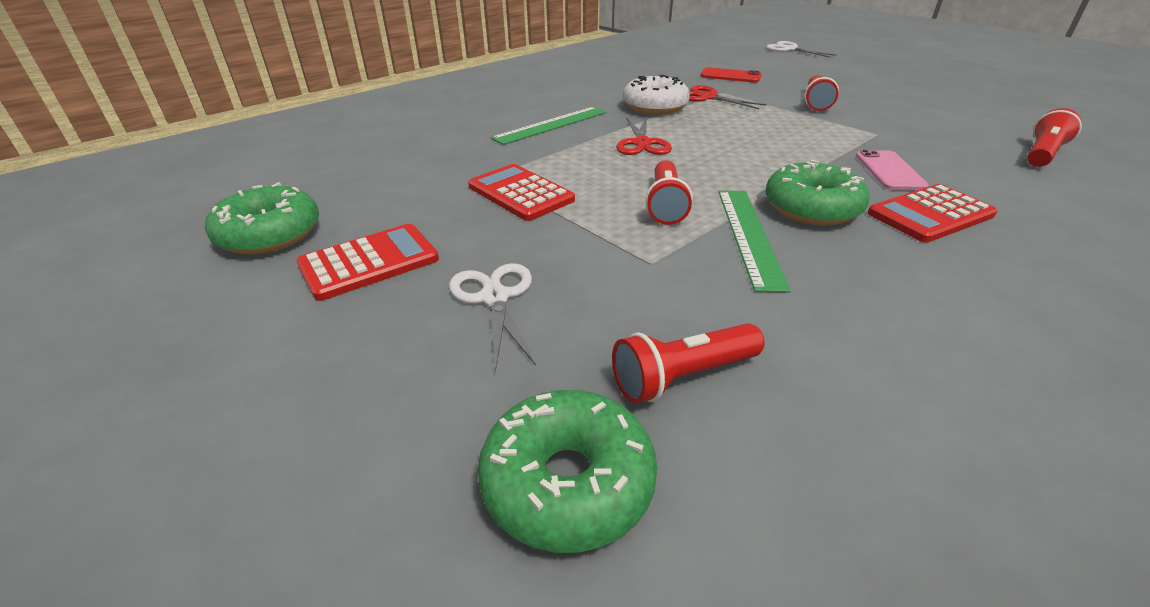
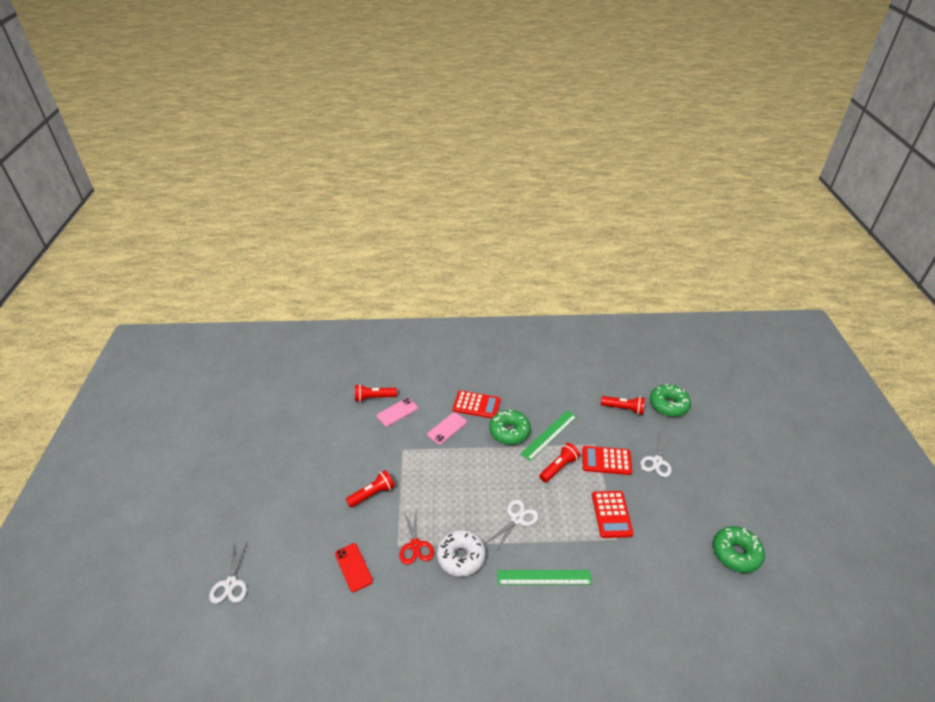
camera: 140 degrees left, 5 degrees up
red calculator [297,224,439,301] -> red calculator moved to [582,446,632,475]
red scissors [616,117,672,155] -> white scissors [487,500,538,550]
none -> pink phone [377,398,418,427]

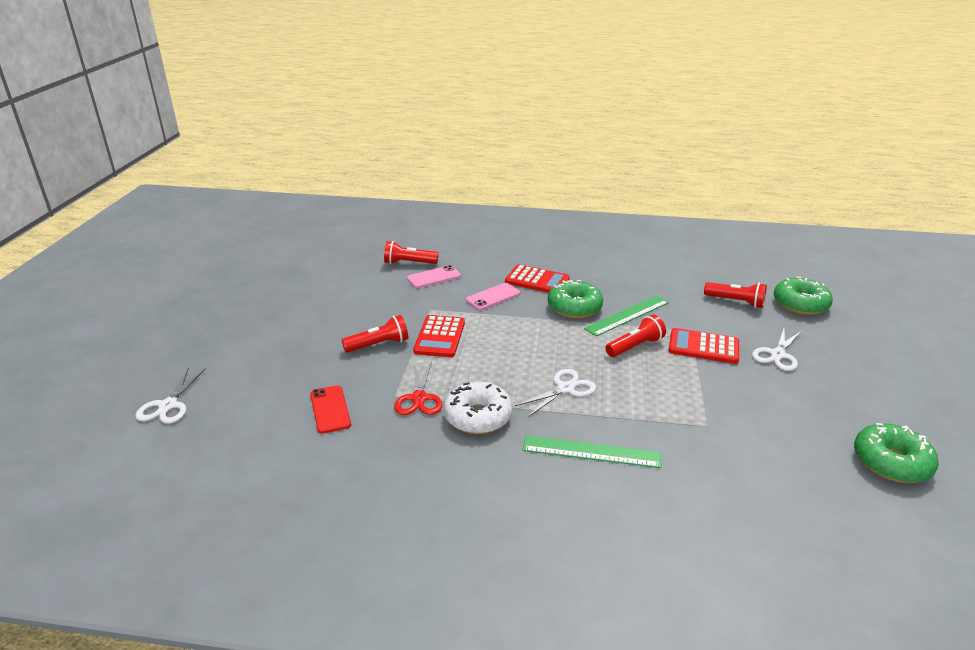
camera: 10 degrees right, 10 degrees down
red calculator [592,491,633,538] -> red calculator moved to [413,315,465,357]

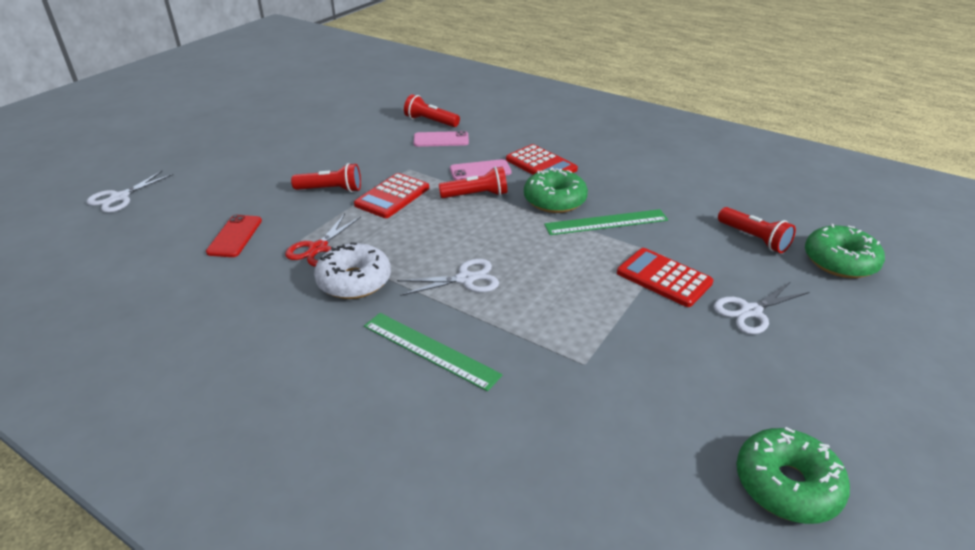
camera: 25 degrees right, 5 degrees up
red flashlight [606,314,666,357] -> red flashlight moved to [438,166,507,198]

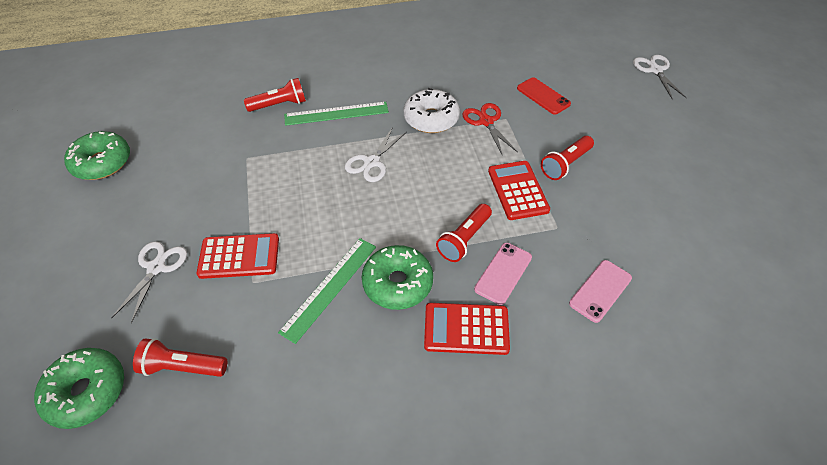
camera: 135 degrees right, 15 degrees up
red flashlight [404,94,460,127] -> red flashlight moved to [244,78,306,112]

